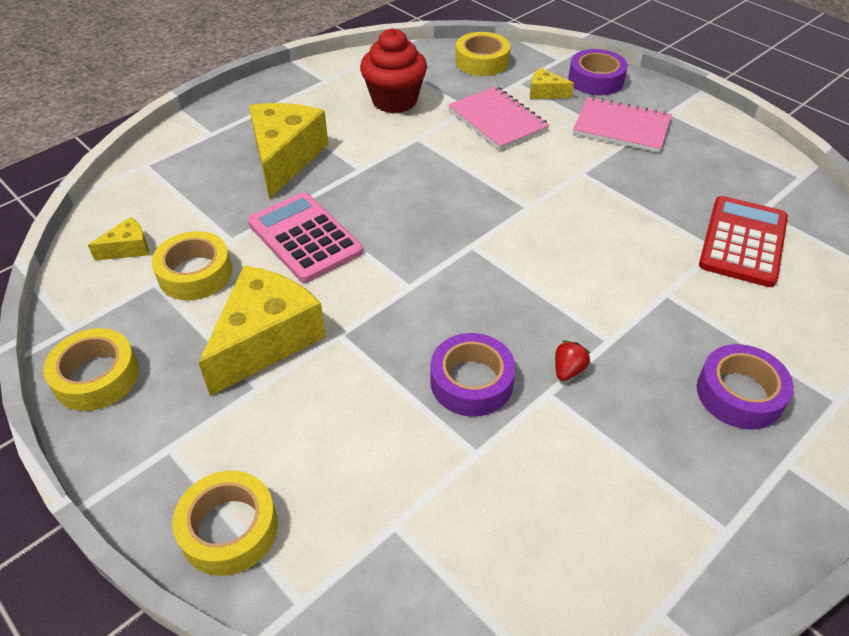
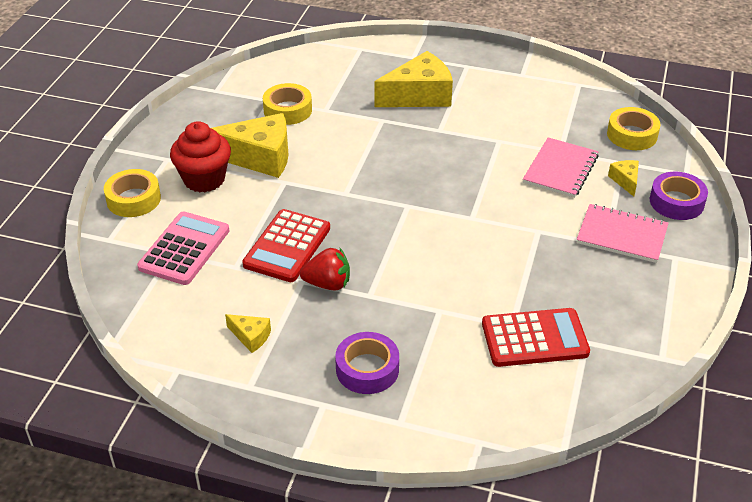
camera: 60 degrees right, 5 degrees down
yellow tape [43,328,139,411] -> none
yellow cheese [88,217,149,261] -> yellow cheese moved to [225,314,271,353]
pink calculator [248,192,363,283] -> pink calculator moved to [137,211,229,285]
red cupcake [360,28,427,113] -> red cupcake moved to [170,121,231,192]
purple tape [430,333,516,417] -> red calculator [242,209,330,282]
red strawberry [555,341,590,381] -> red strawberry [300,248,350,290], size x1.71
pink notebook [573,97,672,153] -> pink notebook turned 60 degrees counterclockwise [577,204,668,263]

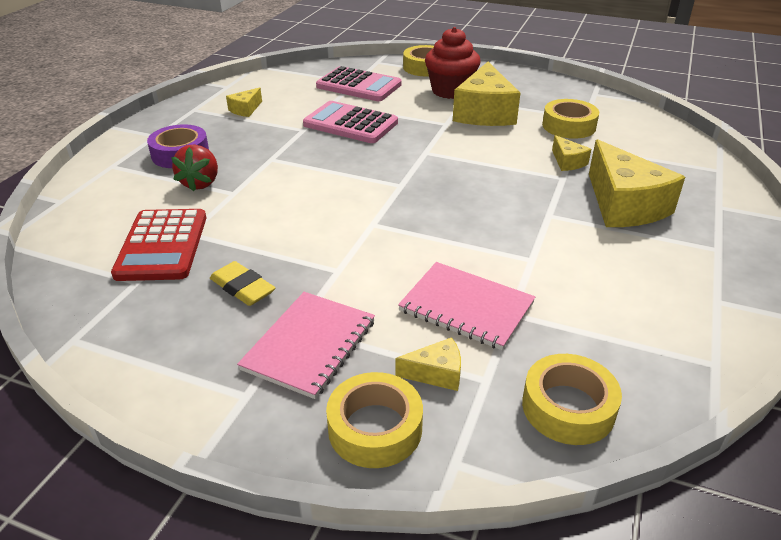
camera: 95 degrees right, 5 degrees down
red calculator [242,209,330,282] -> pink calculator [303,101,398,143]
red strawberry [300,248,350,290] -> red strawberry moved to [171,144,218,192]
purple tape [650,172,708,220] -> yellow tape [326,372,423,468]
none -> yellow eraser [210,261,275,306]
none -> yellow cheese [552,135,591,171]

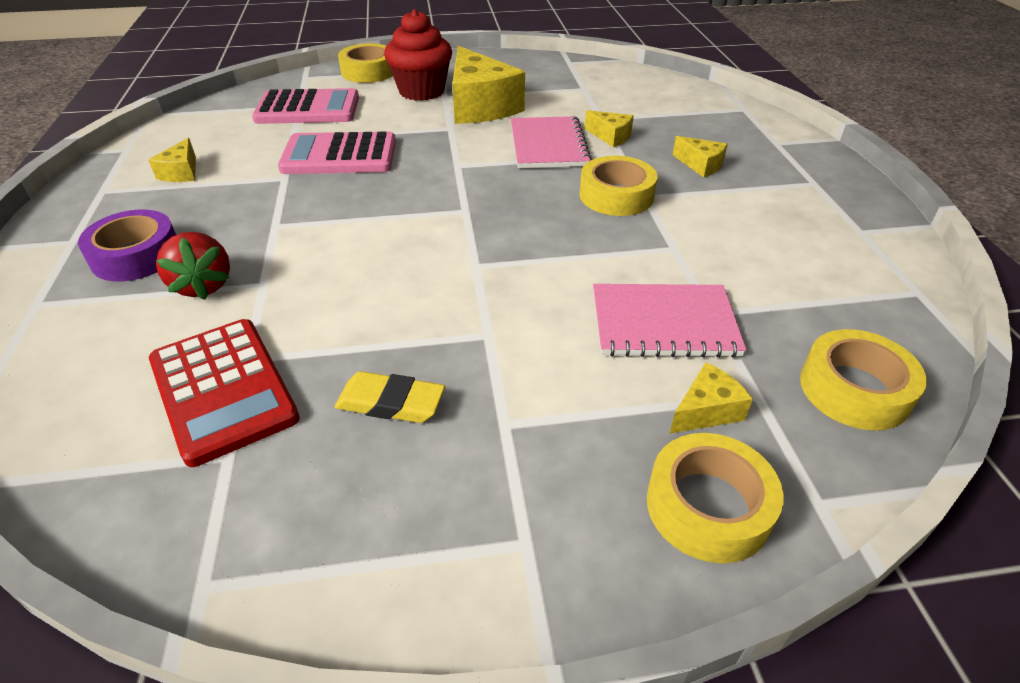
camera: 30 degrees left, 5 degrees up
pink notebook [237,292,375,399] -> pink notebook moved to [511,116,592,168]
yellow tape [542,99,599,139] -> yellow tape moved to [579,156,657,216]
yellow cheese [589,139,685,227] -> yellow cheese [673,136,728,177], size x0.46

